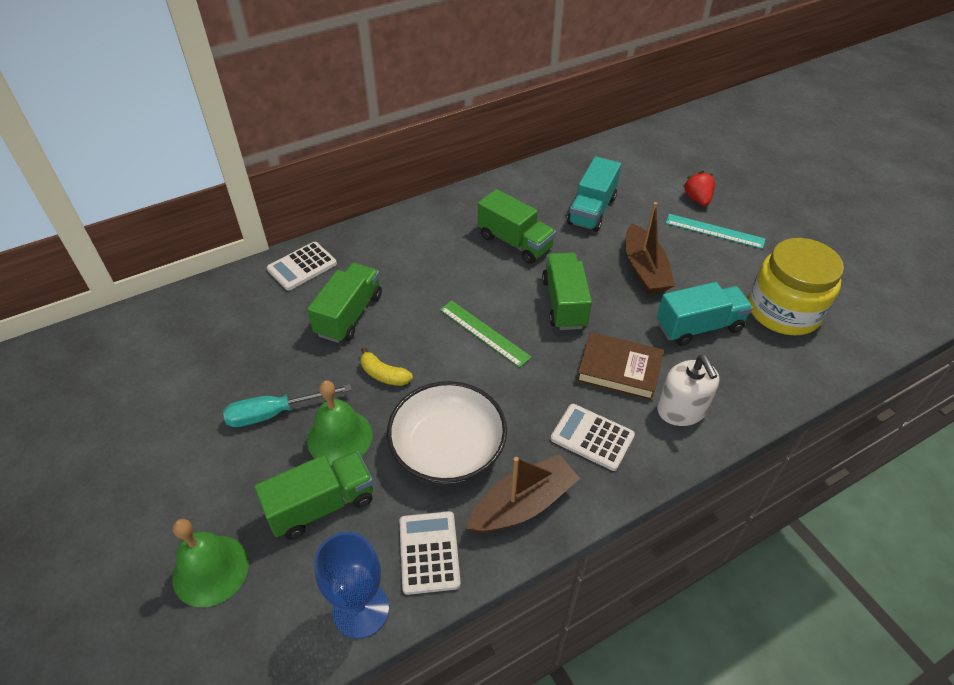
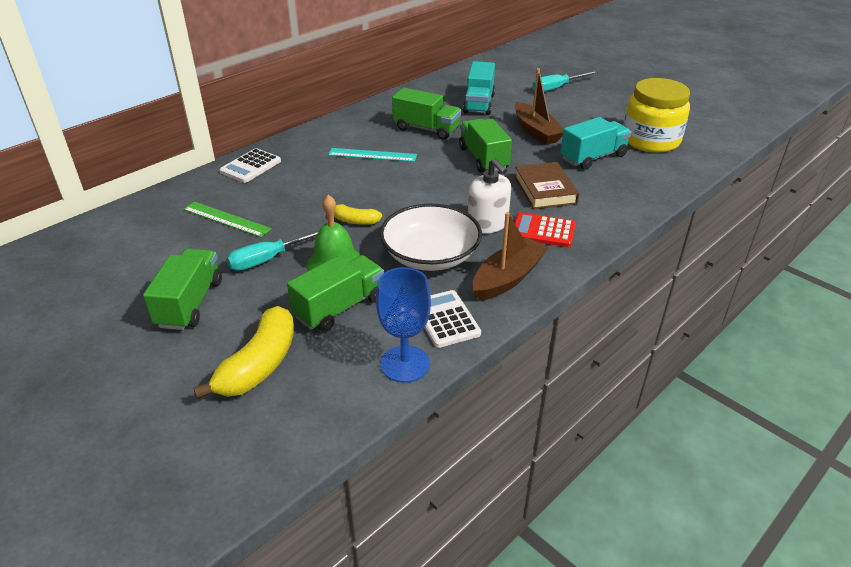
camera: 15 degrees left, 10 degrees down
green bell [172,519,249,607] -> yellow banana [193,306,294,399]
green truck [307,263,382,343] -> green truck moved to [143,248,222,330]
green ruler [440,301,532,368] -> green ruler moved to [183,202,271,237]
white calculator [551,404,635,471] -> red calculator [514,212,576,247]
brown book [577,332,664,401] -> brown book turned 75 degrees clockwise [514,162,579,209]
white soap dispenser [657,355,719,426] -> white soap dispenser moved to [468,159,511,234]
turquoise ruler [666,214,765,249] -> turquoise ruler moved to [328,148,417,162]
red strawberry [683,171,715,206] -> turquoise screwdriver [532,71,598,92]

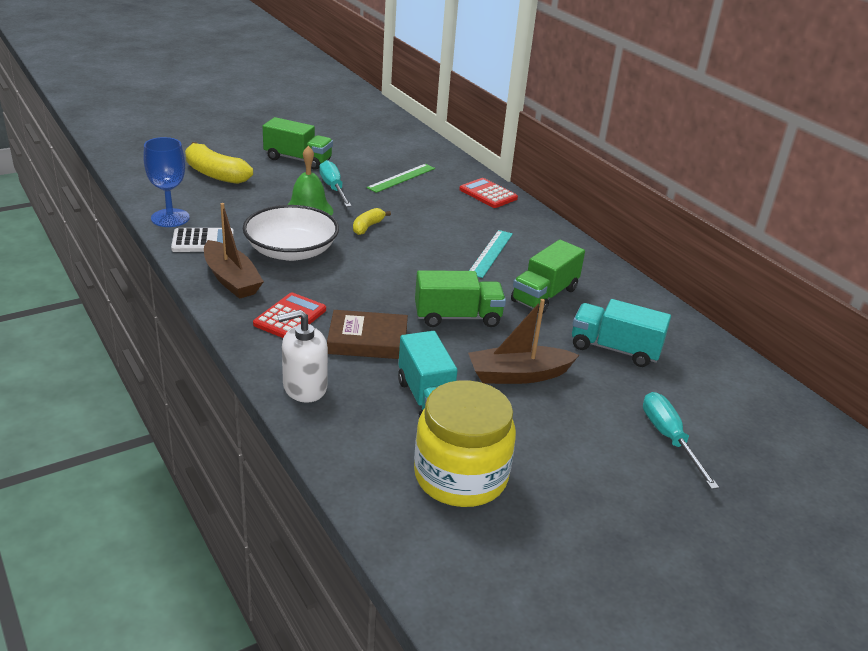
camera: 100 degrees right, 5 degrees down
white calculator [220,148,281,183] -> red calculator [459,178,518,208]
green truck [287,255,384,332] -> none
white soap dispenser [468,159,511,234] -> white soap dispenser moved to [277,309,328,403]

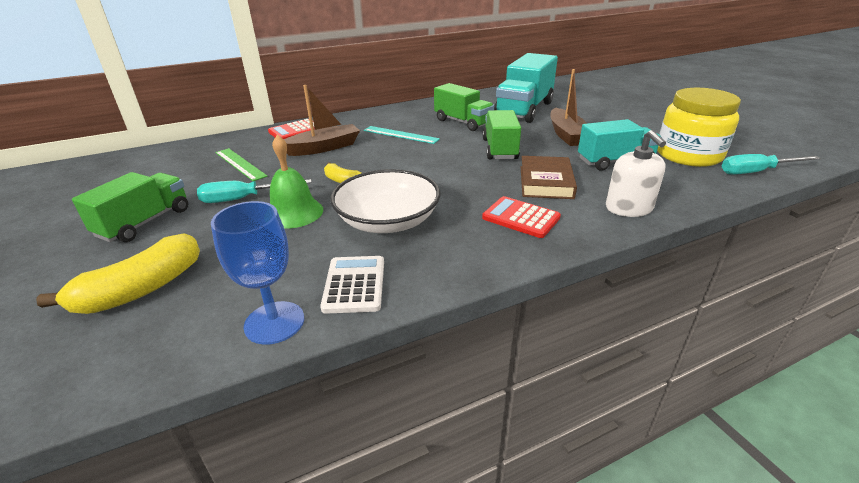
camera: 80 degrees left, 0 degrees up
brown boat [204,203,264,299] -> brown boat moved to [284,85,360,156]
turquoise truck [572,299,671,367] -> turquoise truck [494,53,558,123], size x1.51
turquoise screwdriver [643,392,719,489] -> turquoise screwdriver moved to [722,154,821,175]

